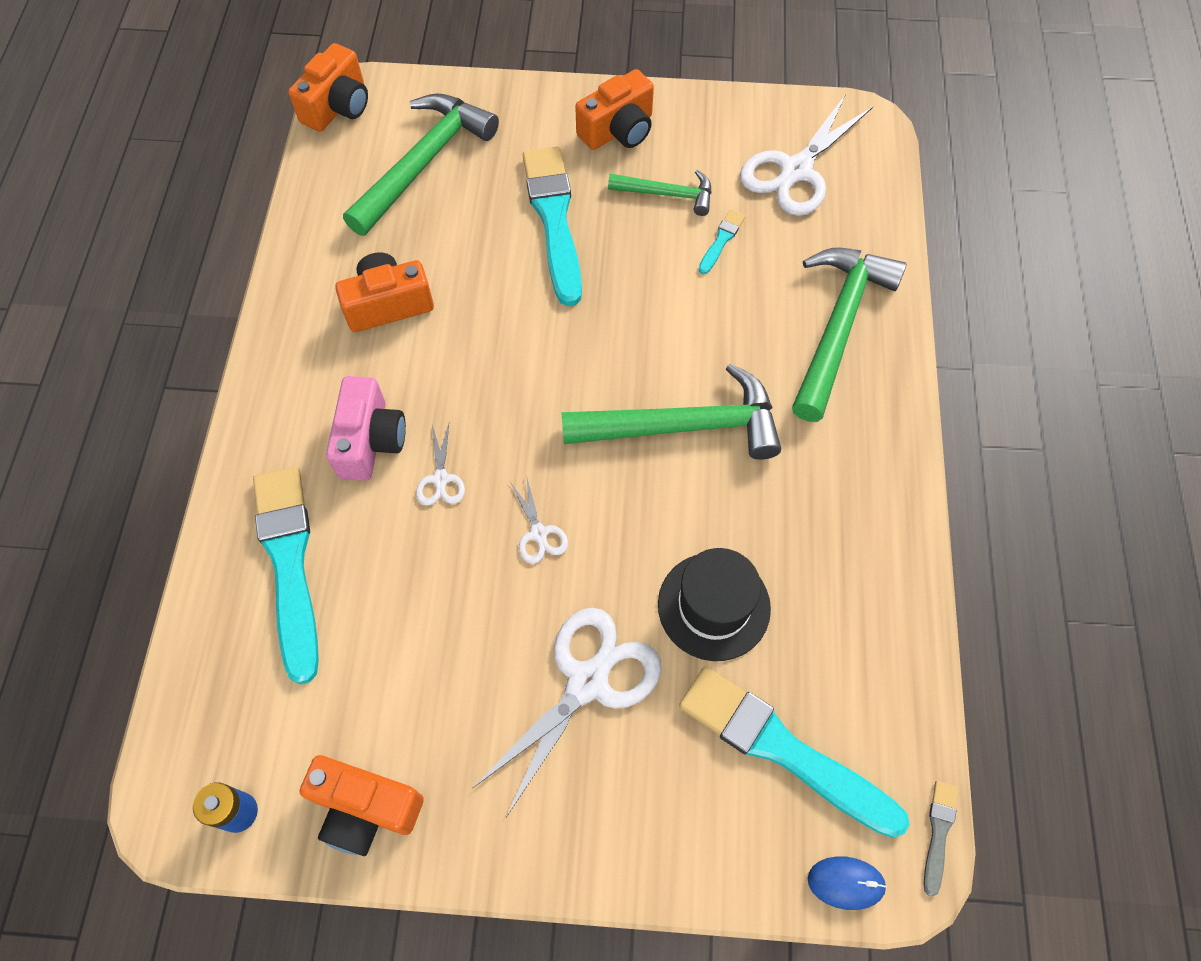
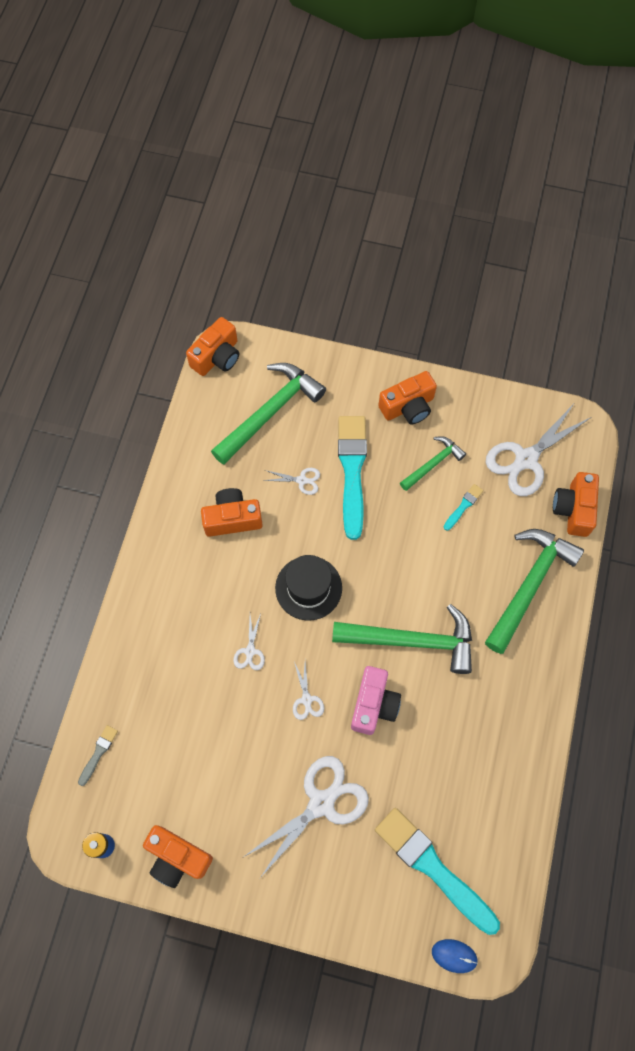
camera: 10 degrees right, 5 degrees up
turquoise brush [253,467,319,685] -> none
pink camera [326,376,406,481] -> pink camera moved to [351,666,401,735]
green hammer [608,170,712,216] -> green hammer turned 60 degrees counterclockwise [400,436,466,491]
black hat [658,548,771,661] -> black hat moved to [275,555,342,621]
grey brush [924,781,958,896] -> grey brush moved to [78,725,118,786]
none -> white scissors [263,468,320,495]
none -> orange camera [553,472,599,537]

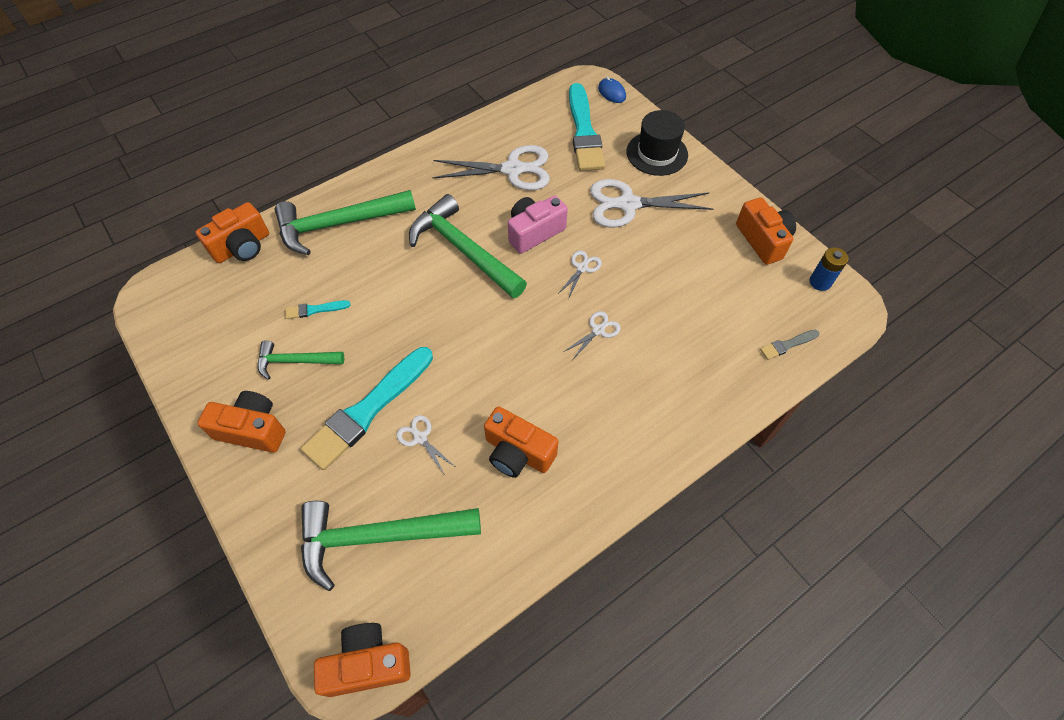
camera: 140 degrees left, 10 degrees down
black hat [275,555,342,621] -> black hat moved to [627,110,688,176]
white scissors [486,404,590,496] -> white scissors moved to [432,145,550,190]

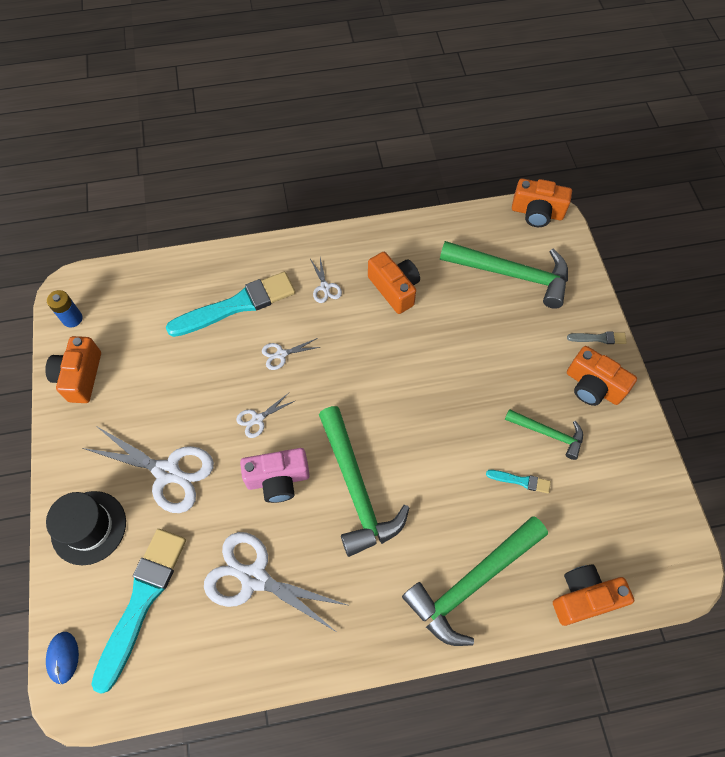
camera: 155 degrees left, 5 degrees up
green hammer [275,190,416,255] -> green hammer turned 135 degrees clockwise [402,516,548,646]
turquoise brush [301,347,433,470] -> turquoise brush moved to [166,272,295,337]
white scissors [396,415,454,474] -> white scissors moved to [310,257,342,303]
grey brush [760,330,820,360] -> grey brush moved to [567,331,627,344]

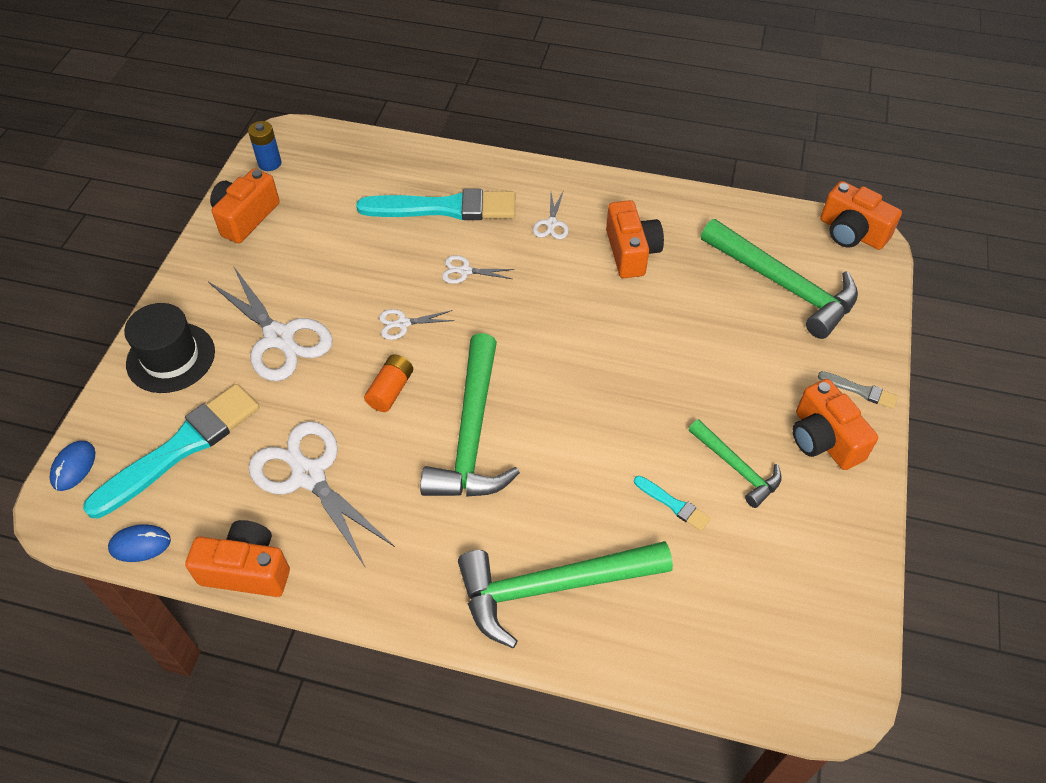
camera: 25 degrees right, 10 degrees down
pink camera [240,448,310,503] -> orange battery [364,355,413,412]
orange camera [553,564,634,626] -> orange camera moved to [185,520,290,597]
none -> blue mouse [108,524,171,562]

